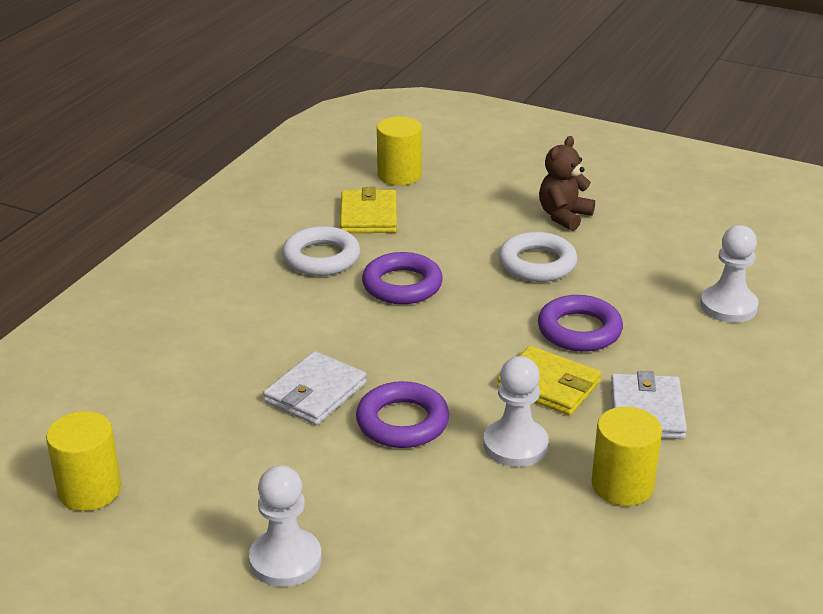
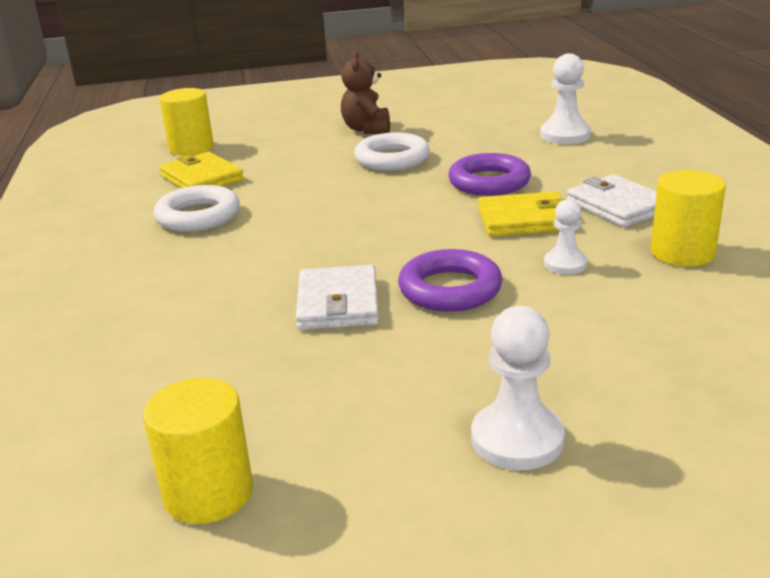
camera: 35 degrees left, 5 degrees down
purple ring [362,252,443,304] -> none
white pawn [483,356,549,467] -> white pawn [544,199,587,274], size x0.63

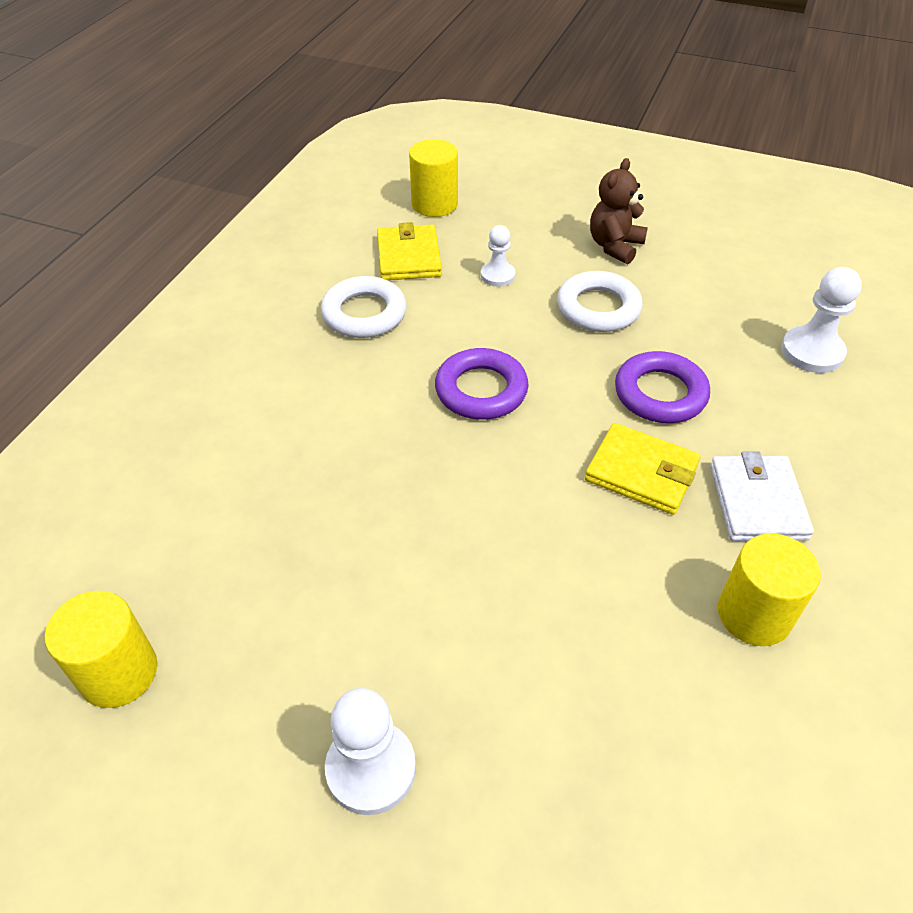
camera: 30 degrees right, 20 degrees up
white wallet [296,265,379,330] -> none
purple ring [398,249,502,312] -> purple ring moved to [435,348,529,420]
white pawn [544,199,587,274] -> white pawn moved to [481,225,515,287]

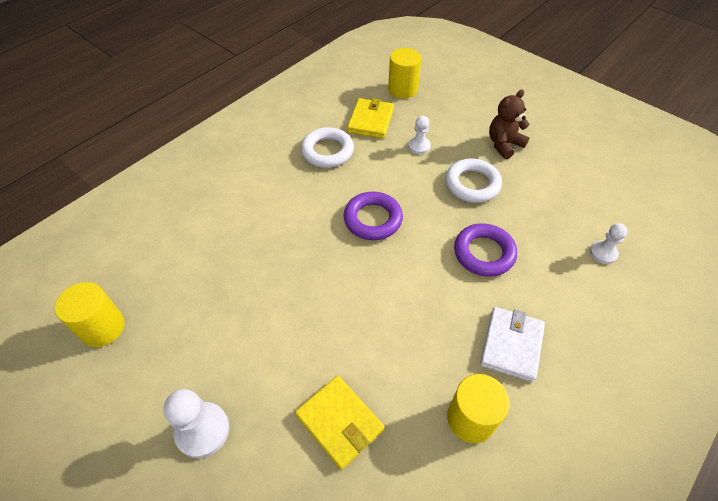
camera: 20 degrees right, 5 degrees up
yellow wallet [585,423,701,515] -> yellow wallet moved to [295,376,385,470]
white pawn [781,267,862,373] -> white pawn [590,223,628,264], size x0.63

